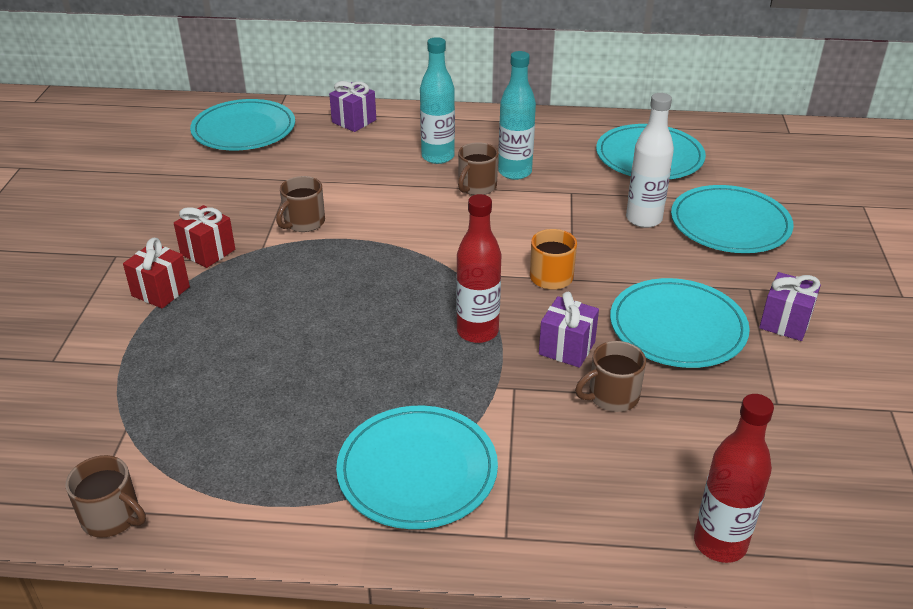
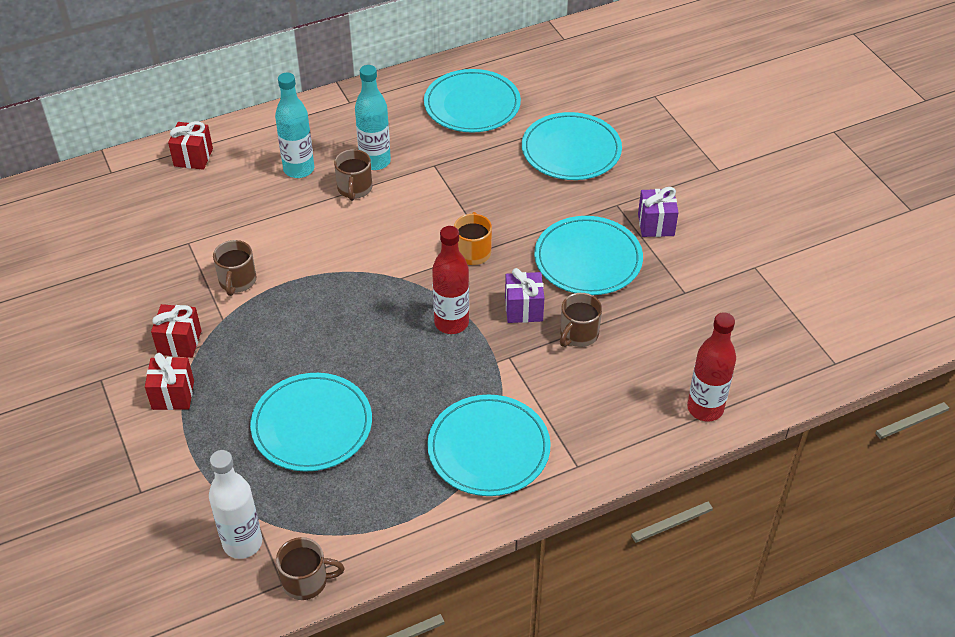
camera: 30 degrees left, 10 degrees up
turquoise plate [190,99,295,150] -> turquoise plate moved to [250,373,372,472]
purple gift [329,81,376,132] -> red gift [168,121,213,170]
white bottle [626,93,674,228] -> white bottle moved to [209,450,262,559]

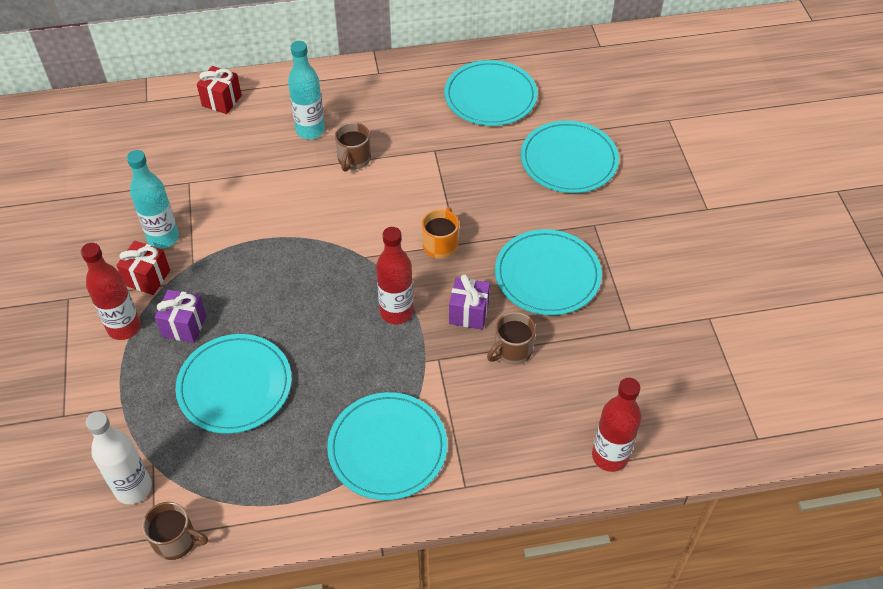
camera: 15 degrees right, 5 degrees up
red gift [145,353,194,410] -> red bottle [81,243,141,340]
brown mug [213,240,256,296] -> none
turquoise bottle [355,65,391,170] -> turquoise bottle moved to [127,150,179,249]
purple gift [638,187,679,237] -> purple gift moved to [155,289,207,343]

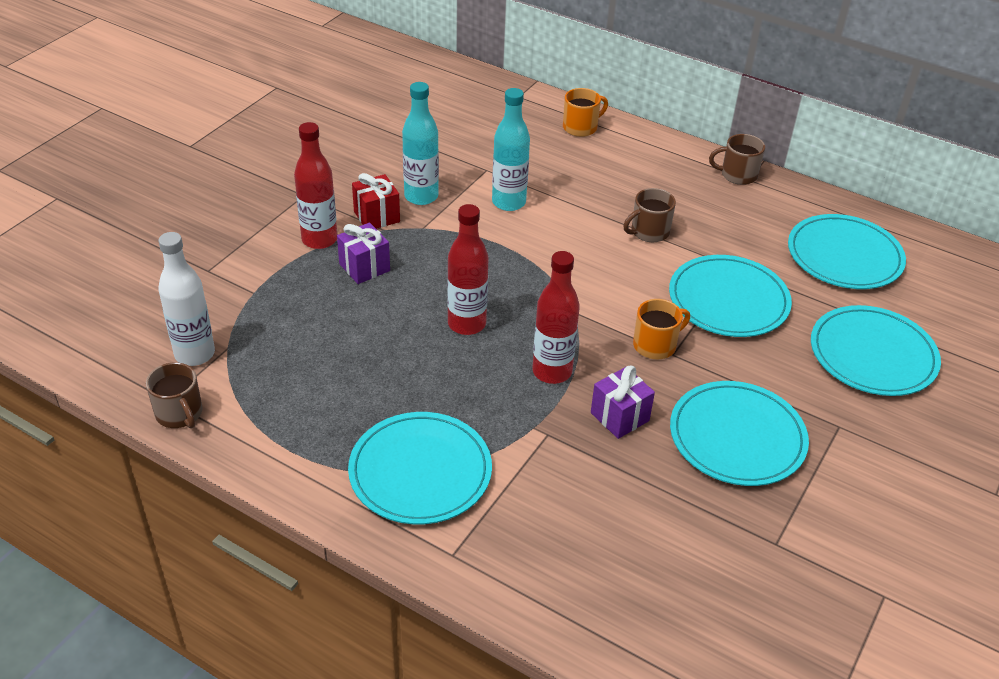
camera: 40 degrees right, 10 degrees down
turquoise plate [175,334,292,434] -> turquoise plate moved to [669,255,792,337]
red gift [197,66,242,114] -> orange mug [563,88,608,137]
turquoise bottle [288,41,325,139] -> turquoise bottle moved to [492,88,530,211]
brown mug [487,312,536,365] -> brown mug moved to [709,134,765,185]
red bottle [592,378,641,472] -> red bottle moved to [447,204,489,335]

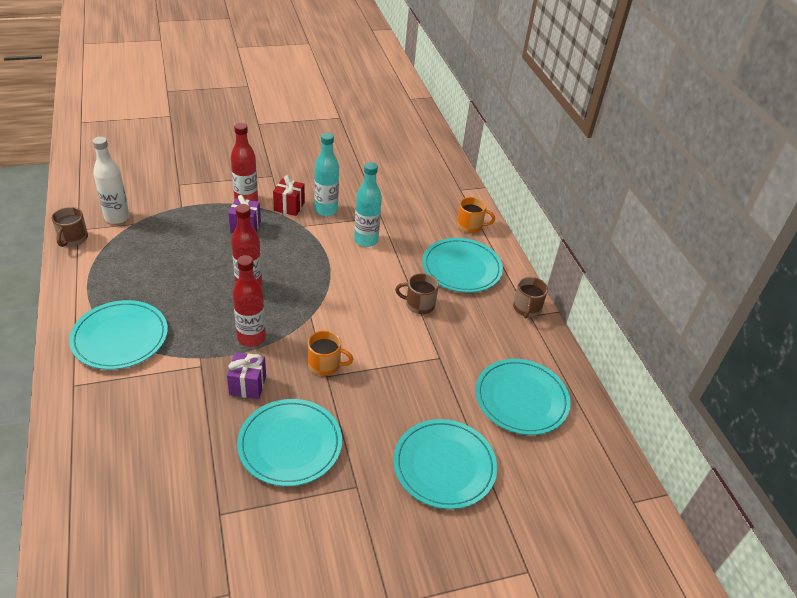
camera: 40 degrees right, 0 degrees up
turquoise plate [669,255,792,337] -> turquoise plate moved to [422,238,503,293]
brown mug [709,134,765,185] -> brown mug turned 120 degrees counterclockwise [513,277,548,318]

